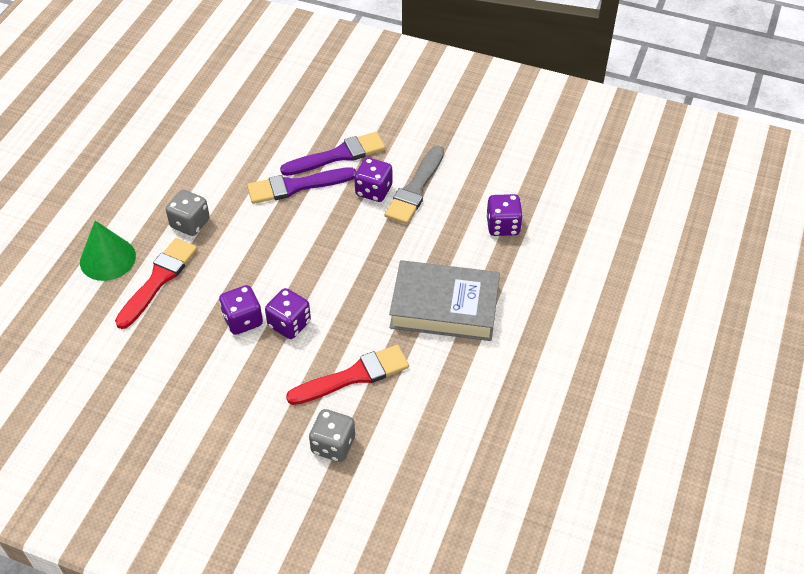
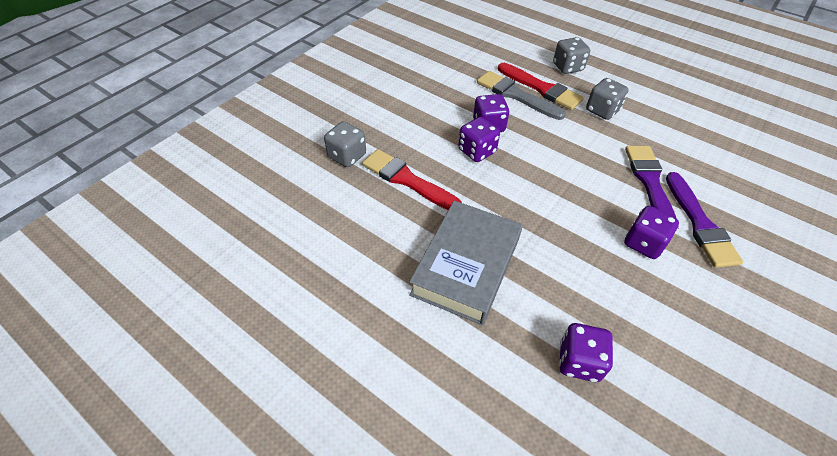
camera: 105 degrees right, 0 degrees up
green cone [80,221,136,281] -> grey dice [553,37,590,74]
red brush [286,345,409,405] -> red brush turned 135 degrees clockwise [362,149,462,210]
grey brush [384,146,444,224] -> grey brush moved to [477,71,566,120]

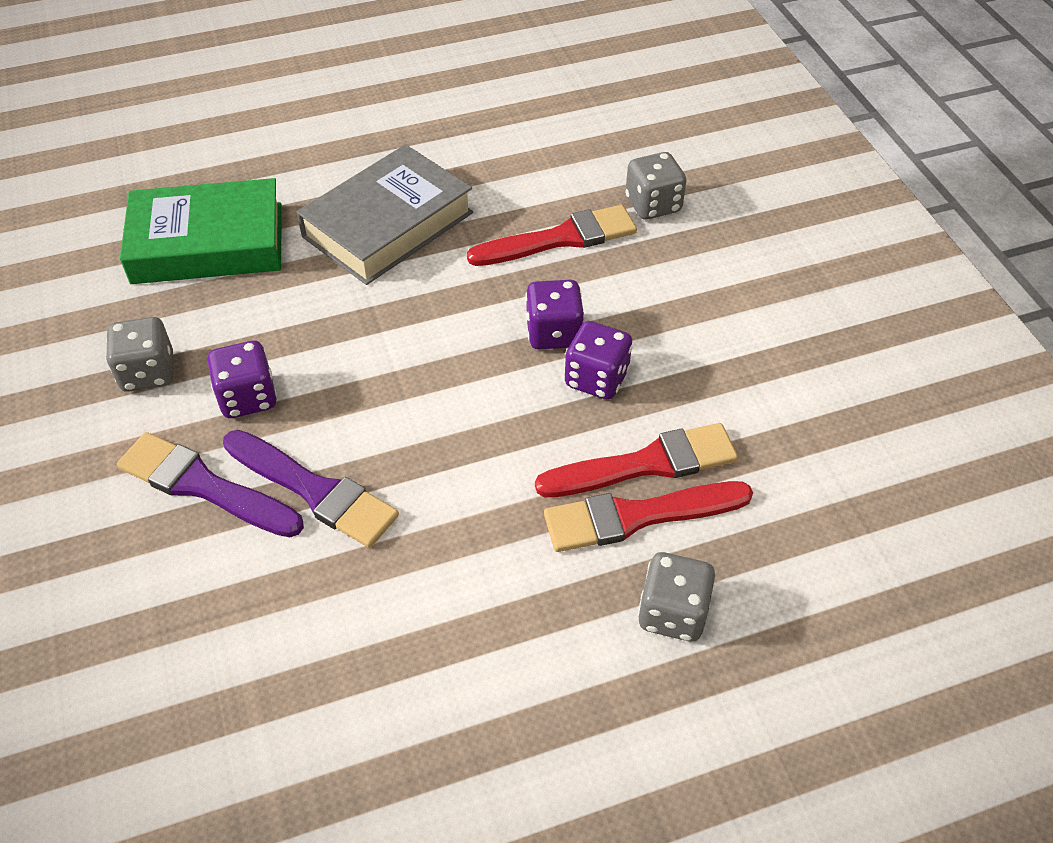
camera: 125 degrees right, 0 degrees up
grey book [409,201,523,325] -> grey book turned 75 degrees clockwise [297,144,473,285]
grey brush [477,71,566,120] -> red brush [535,423,738,497]
purple dice [559,323,613,382] -> green book [120,178,282,284]
grey dice [586,78,629,120] -> grey dice moved to [106,317,174,392]

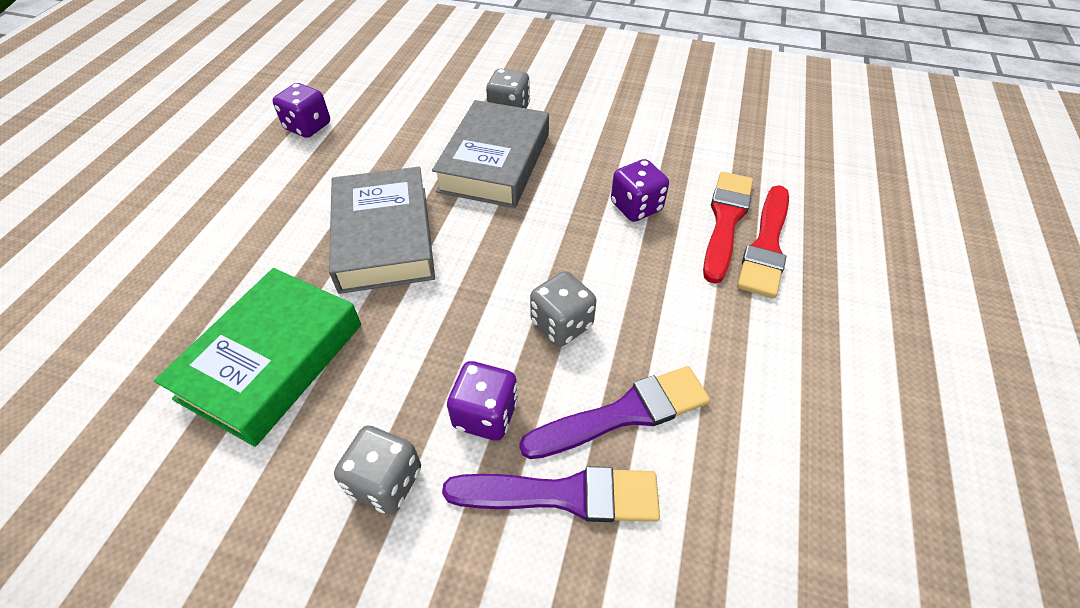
camera: 55 degrees left, 0 degrees up
purple brush [117,432,304,537] -> purple brush turned 150 degrees counterclockwise [442,466,660,522]
red brush [467,205,637,266] -> grey book [432,100,549,208]
purple dice [526,280,584,350] -> purple dice moved to [273,83,330,138]
grey dice [638,552,715,642] -> grey dice moved to [530,271,596,346]

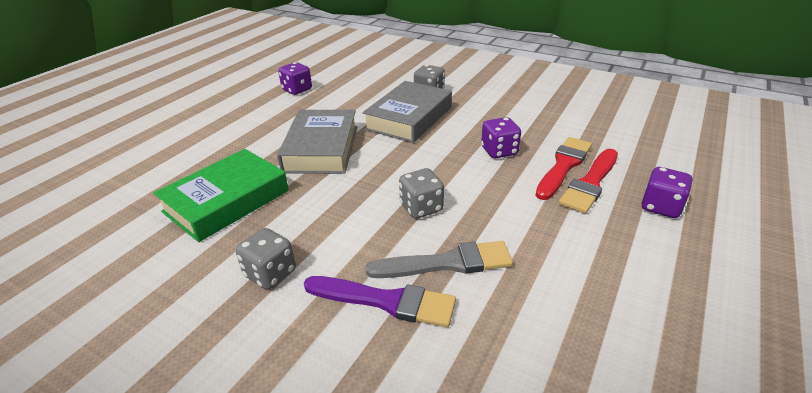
camera: 15 degrees right, 15 degrees down
purple dice [447,361,518,441] -> purple dice moved to [642,167,693,218]
purple brush [519,366,710,459] -> grey brush [365,241,513,278]

